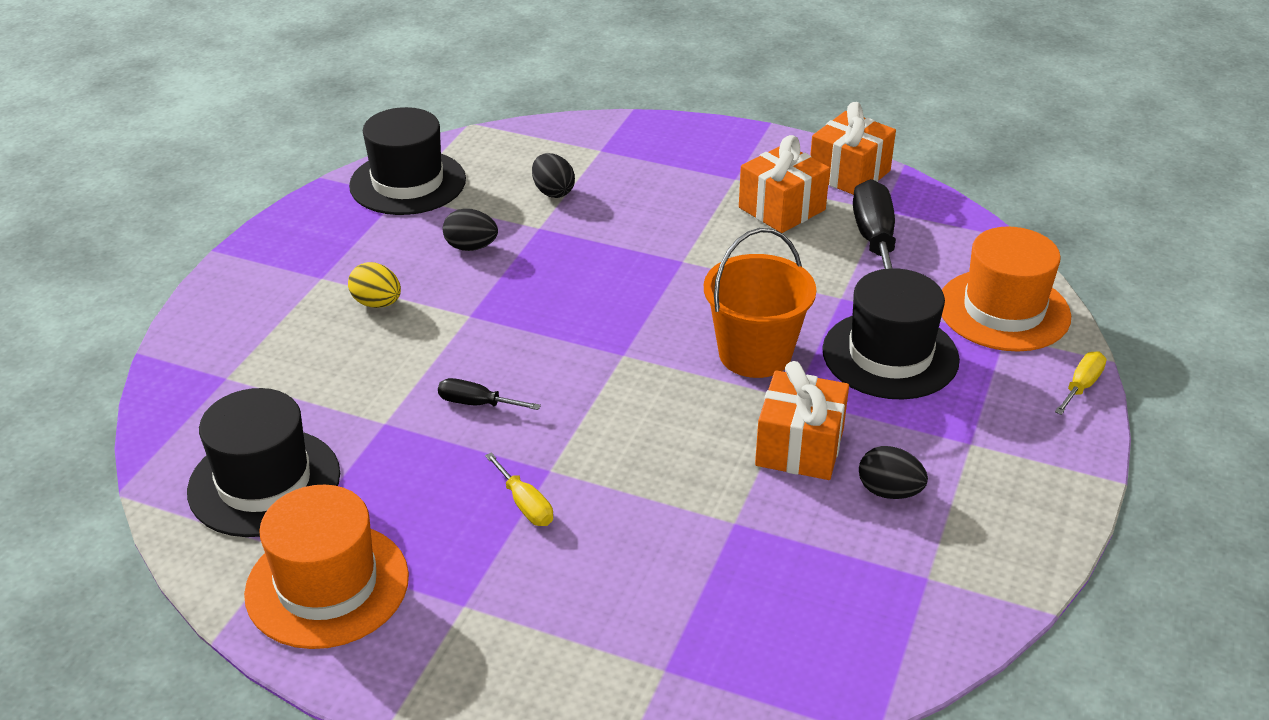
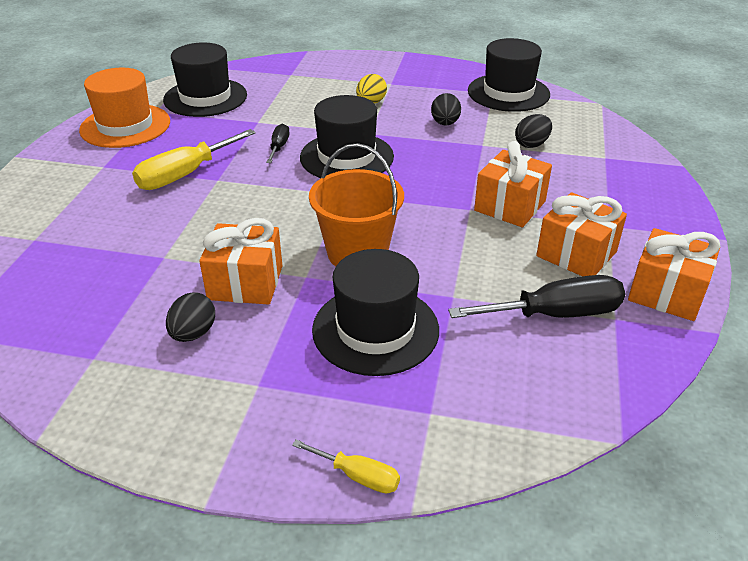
camera: 80 degrees right, 0 degrees up
yellow screwdriver [485,452,553,526] -> yellow screwdriver [132,129,256,190], size x1.89
orange hat [942,227,1071,352] -> none
none -> black hat [300,95,394,178]
none -> orange gift [474,141,552,227]

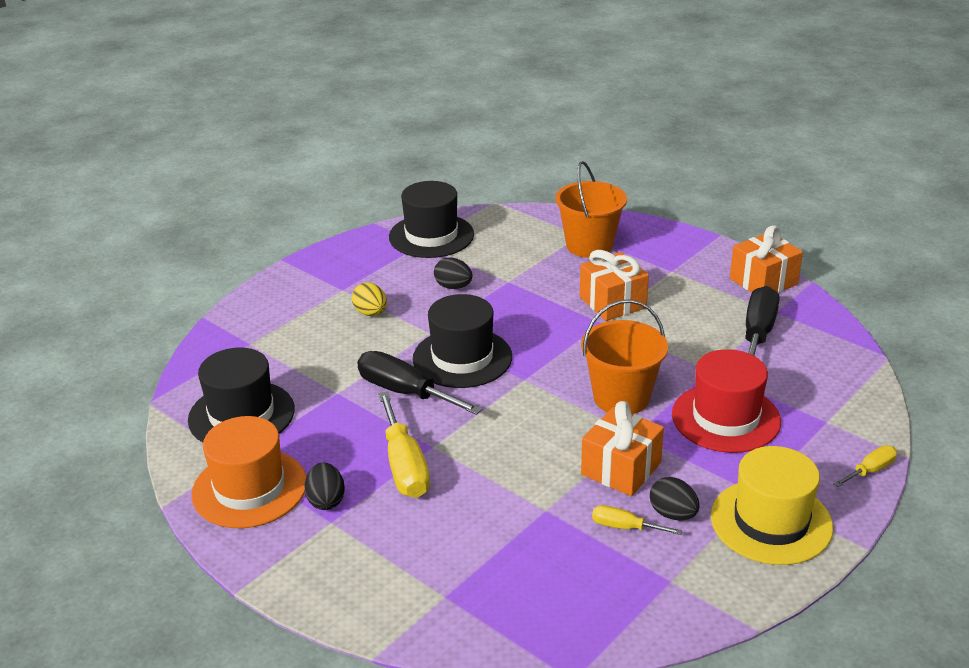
camera: 60 degrees left, 5 degrees down
black screwdriver [266,124,289,163] -> black screwdriver [357,351,483,415], size x1.89
black hat [312,249,439,376] -> red hat [672,349,781,453]
black egg [515,114,552,148] -> black egg moved to [304,463,345,510]
orange gift [536,192,627,276] -> none
none -> orange bucket [555,161,627,258]
none -> yellow screwdriver [592,505,682,535]
none -> yellow hat [711,446,833,565]

